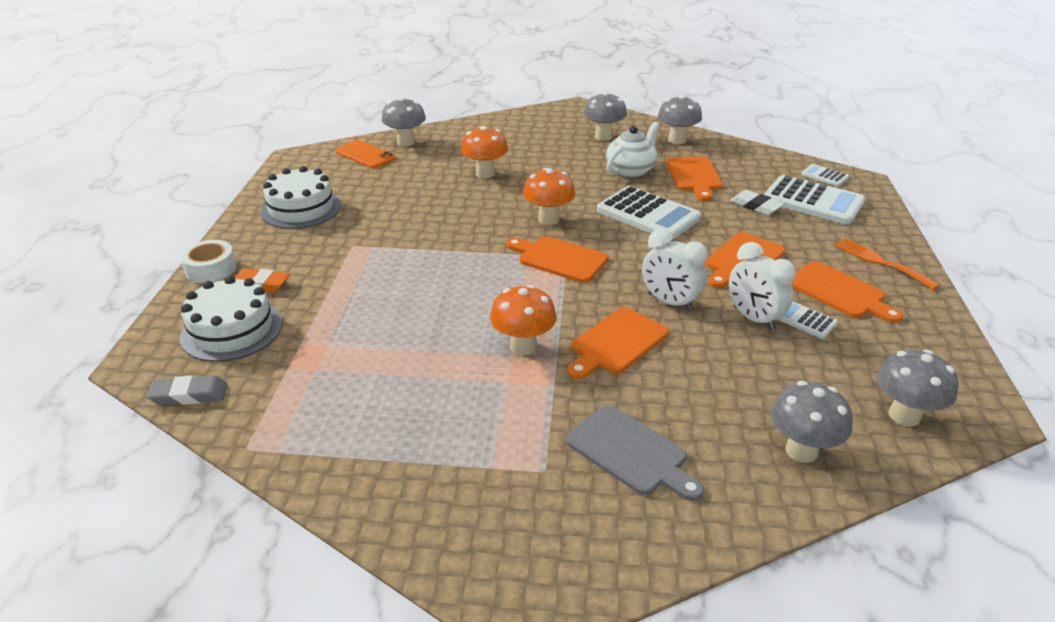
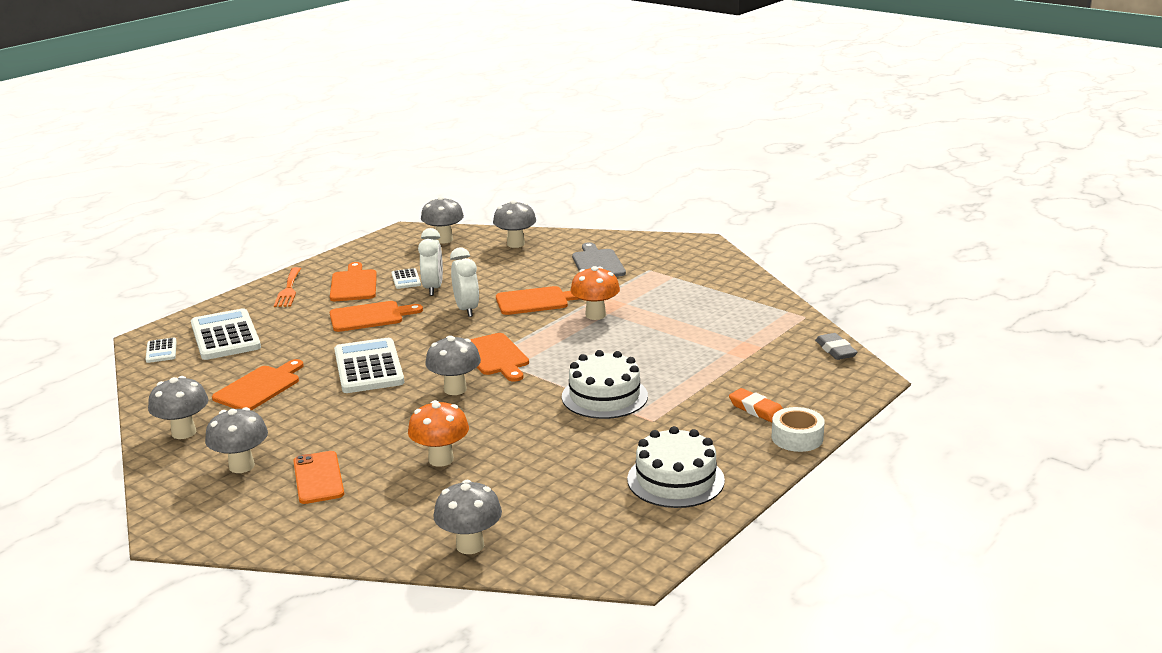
camera: 145 degrees left, 10 degrees down
grey eraser [147,375,228,405] -> grey eraser turned 45 degrees clockwise [815,333,858,360]
white cake [180,276,283,362] -> white cake moved to [562,350,648,419]
orange phone [335,140,396,168] -> orange phone moved to [293,451,344,504]
orange mushroom [523,168,576,225] -> grey mushroom [425,335,481,395]
white teapot [606,122,659,177] -> none
white eraser [730,190,784,215] -> none

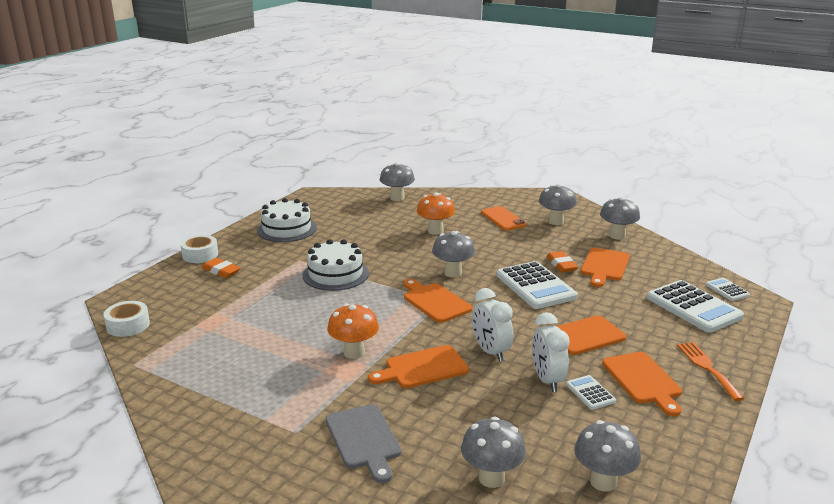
camera: 170 degrees right, 0 degrees up
grey eraser [815,333,858,360] -> white tape [104,301,150,337]
none -> orange eraser [547,251,578,273]

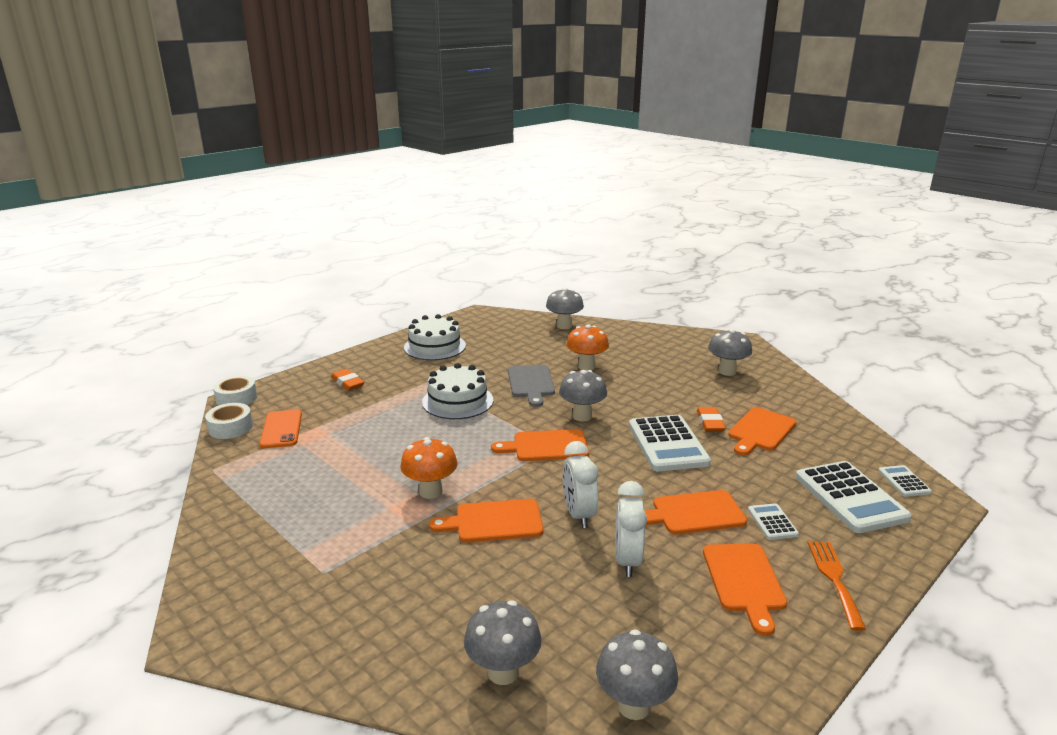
camera: 15 degrees right, 0 degrees up
white tape [180,235,218,263] -> white tape moved to [213,375,257,406]
grey cutting board [326,404,401,483] -> grey cutting board moved to [508,365,555,407]
orange cutting board [404,279,473,323] -> orange cutting board turned 75 degrees counterclockwise [491,429,589,461]
orange phone [481,206,526,230] -> orange phone moved to [260,409,302,448]
white calculator [566,375,616,410] -> white calculator moved to [748,503,799,540]
grey mushroom [600,197,640,240] -> none

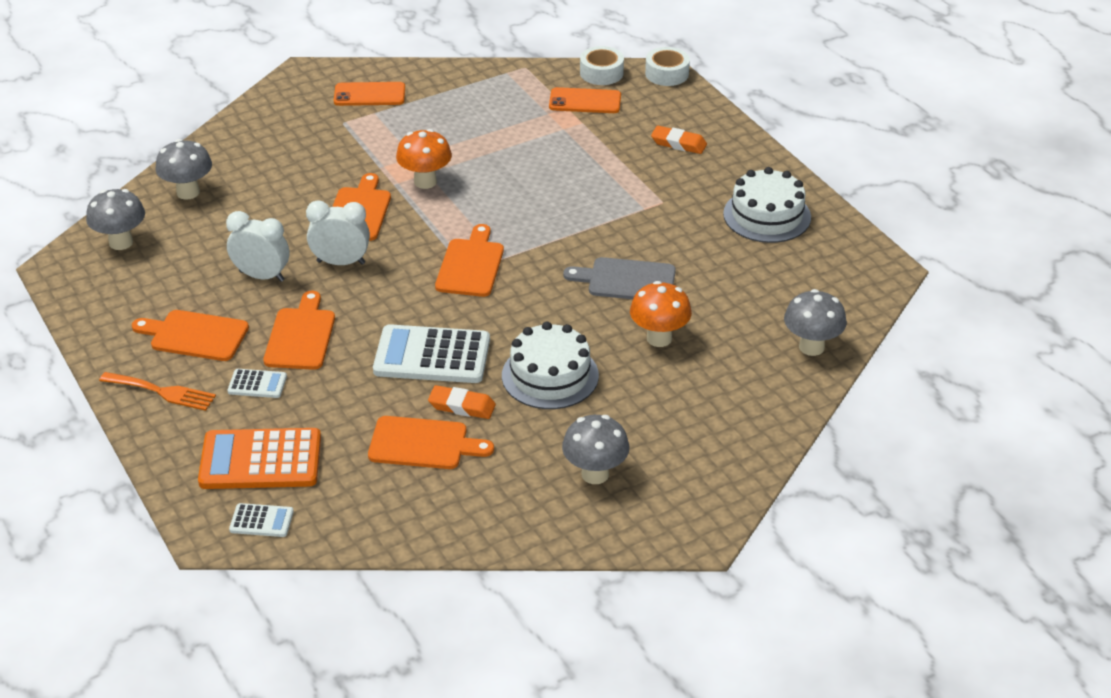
camera: 105 degrees right, 15 degrees up
orange eraser [331,369,365,391] -> orange eraser turned 45 degrees clockwise [651,126,707,154]
white cake [422,363,493,419] -> white cake moved to [502,321,599,409]
grey mushroom [559,370,607,421] -> none
orange cutting board [728,407,797,456] -> orange cutting board turned 135 degrees clockwise [368,416,494,469]
white calculator [796,461,912,533] -> orange calculator [198,428,321,489]
none -> orange phone [334,82,405,106]

